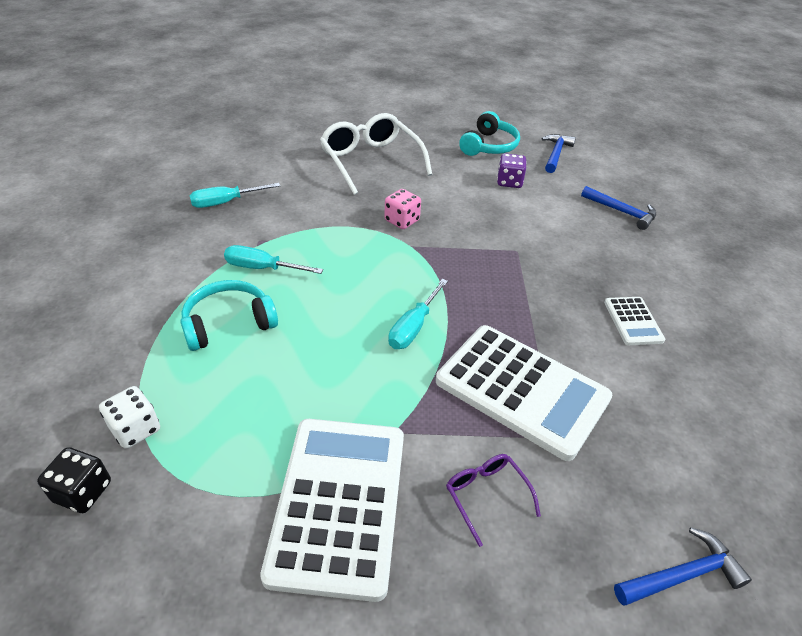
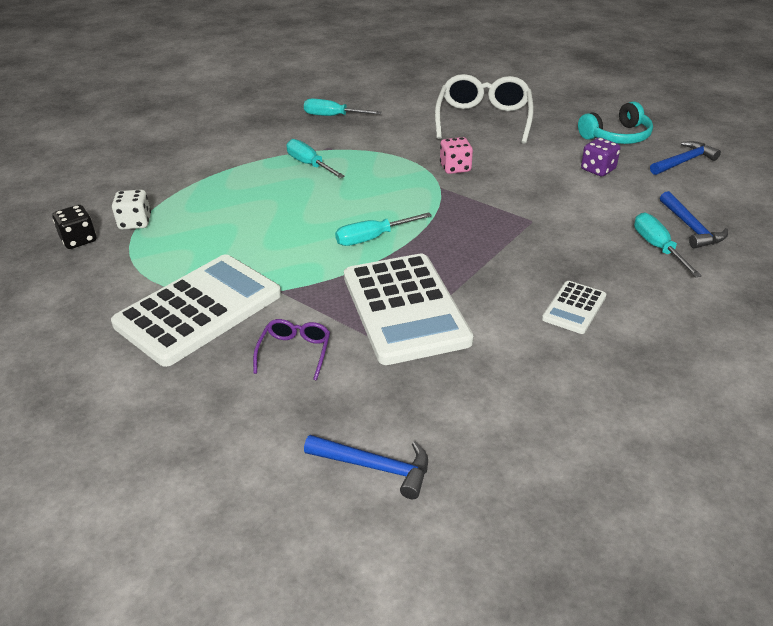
camera: 40 degrees right, 5 degrees down
turquoise headphones [181,280,278,351] -> none
none -> turquoise screwdriver [634,213,702,278]

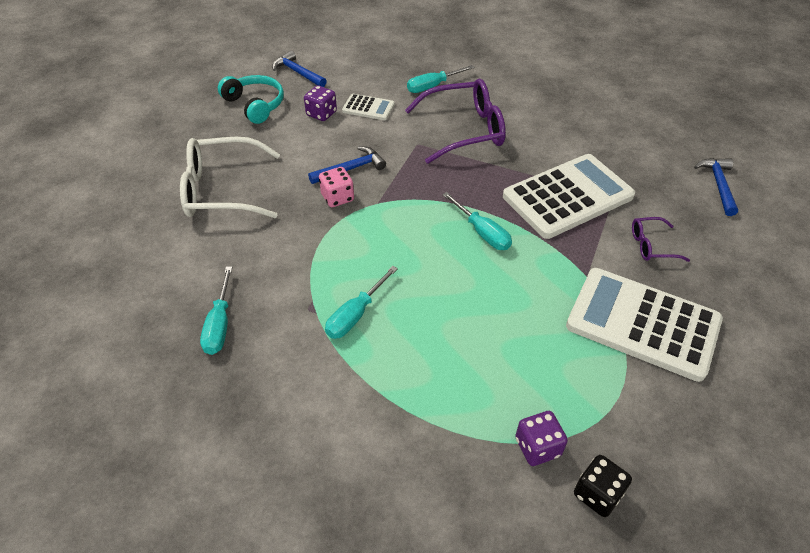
camera: 105 degrees left, 10 degrees up
white dice [112,190,151,230] -> purple dice [515,411,568,466]
white calculator [542,281,606,334] -> white calculator moved to [342,94,395,120]
blue hammer [660,191,728,249] -> blue hammer moved to [308,146,386,184]
none -> purple glasses [405,79,506,164]

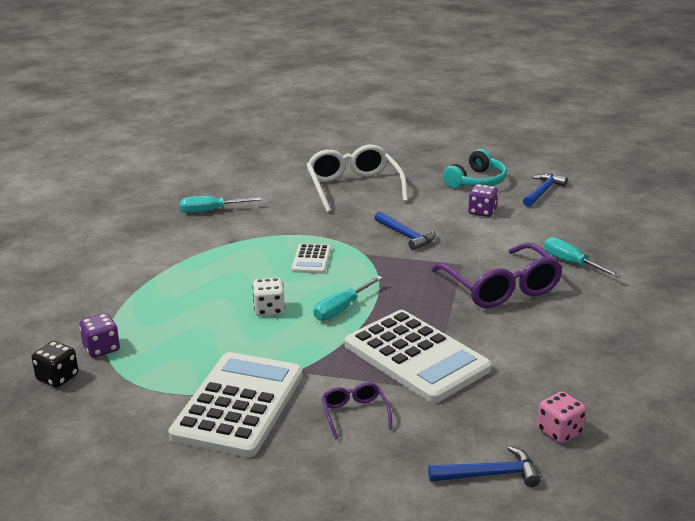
camera: 80 degrees right, 20 degrees down
pink dice [319,167,354,207] -> pink dice moved to [537,391,586,444]
turquoise screwdriver [325,266,398,339] -> none
white calculator [342,94,395,120] -> white calculator moved to [291,243,331,274]
none -> white dice [252,278,285,316]

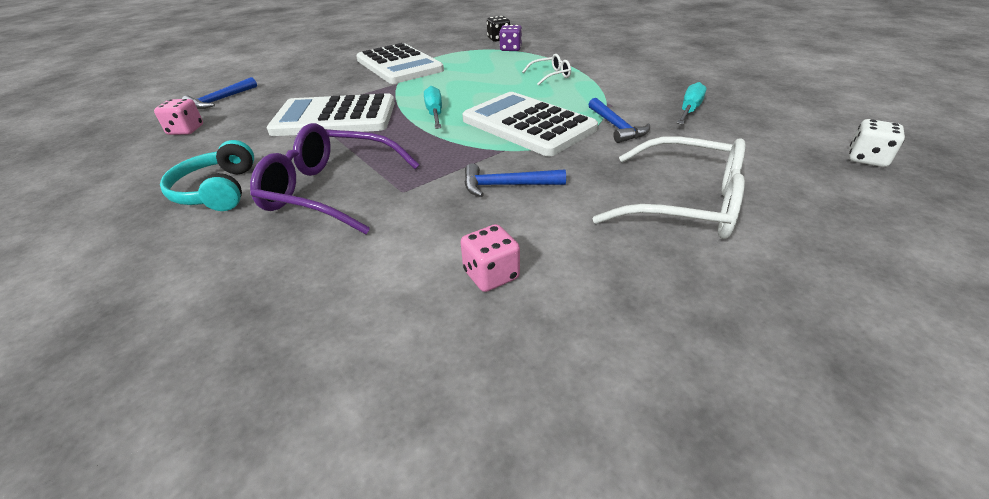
camera: 130 degrees right, 10 degrees up
white dice [252,278,285,316] -> white dice moved to [849,119,905,167]
white calculator [291,243,331,274] -> white calculator [462,92,598,156], size x2.14
purple glasses [322,382,393,439] -> none
turquoise headphones [443,149,507,188] -> turquoise headphones moved to [160,140,254,211]
purple dice [468,184,498,217] -> pink dice [460,224,520,292]
blue hammer [523,174,568,207] -> blue hammer moved to [588,98,650,143]
turquoise screwdriver [544,237,621,278] -> none
none -> white glasses [522,54,571,86]

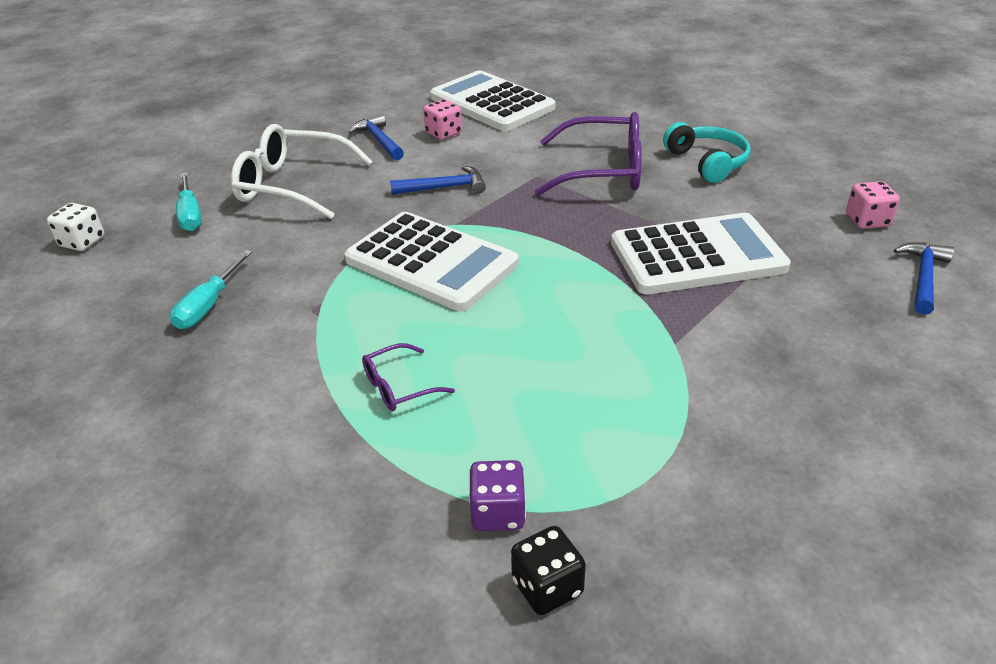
camera: 170 degrees right, 0 degrees up
white calculator [356,43,444,84] -> white calculator moved to [430,70,555,131]
turquoise screwdriver [424,86,442,129] -> turquoise screwdriver moved to [176,173,202,232]
white glasses [522,54,571,86] -> purple glasses [362,343,455,411]
blue hammer [588,98,650,143] -> blue hammer moved to [349,114,404,160]

